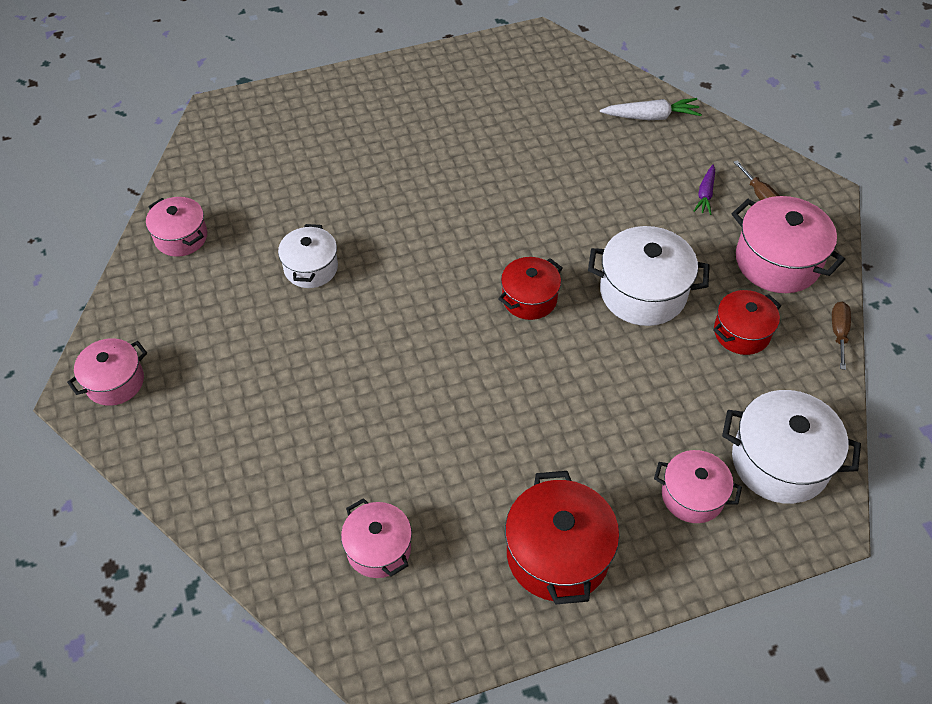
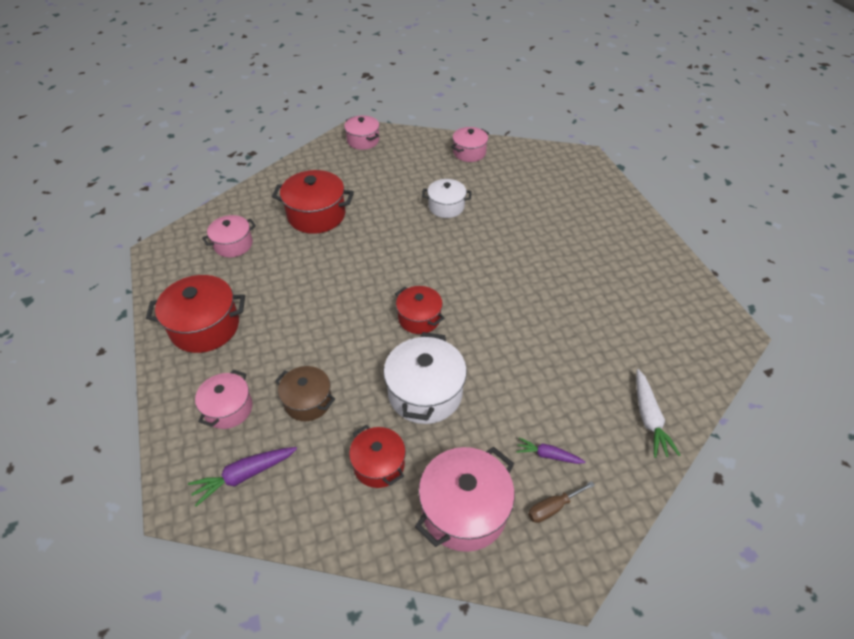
camera: 90 degrees right, 5 degrees down
white pot [722,390,861,504] -> purple carrot [188,447,297,506]
brown screwdriver [832,302,851,370] -> none
none -> red pot [272,170,354,234]
none -> brown pot [275,366,335,421]

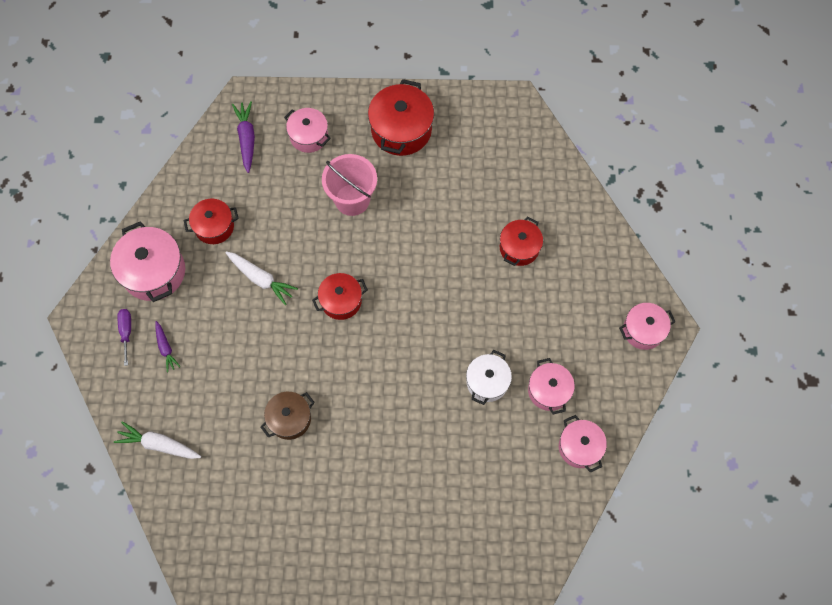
camera: 110 degrees right, 20 degrees up
pink pot [202,215,256,257] -> pink pot moved to [528,358,575,414]
red pot [272,170,354,234] -> red pot [500,217,543,266], size x0.63
brown pot [275,366,335,421] -> brown pot moved to [261,392,315,440]
white pot [384,332,467,424] -> white carrot [225,251,298,305]
purple carrot [516,437,585,464] -> purple carrot turned 120 degrees clockwise [155,321,180,372]
brown screwdriver [528,481,595,523] -> purple screwdriver [117,309,131,366]
none -> pink bucket [322,154,377,216]

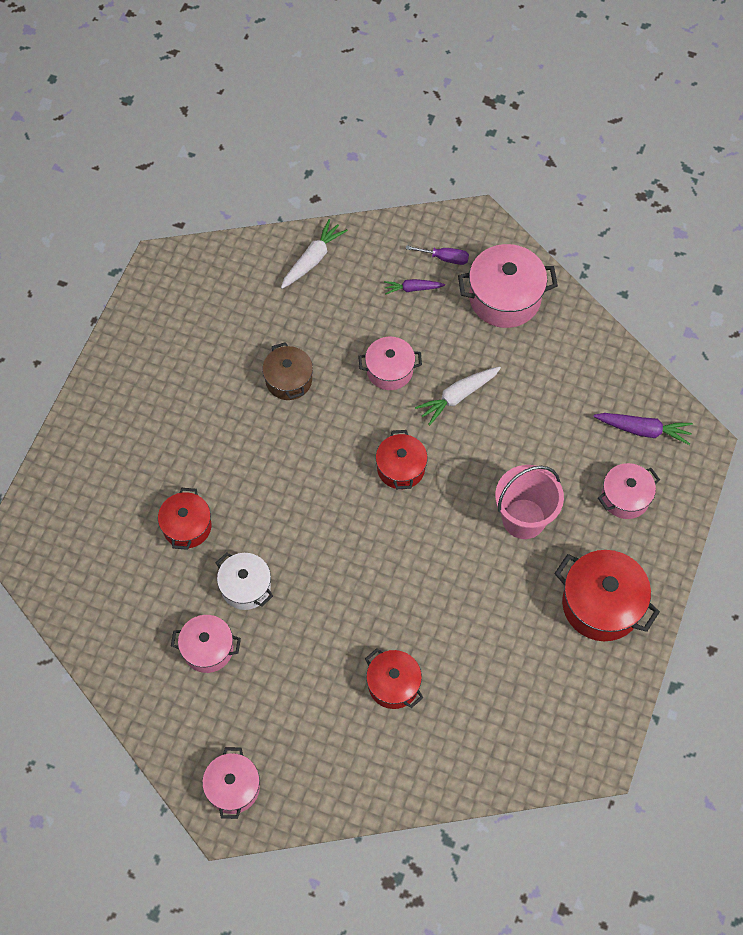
camera: 110 degrees right, 5 degrees down
red pot [183,199,239,244] -> red pot moved to [158,488,212,550]
pink pot [559,415,607,473] -> pink pot moved to [358,337,422,390]

